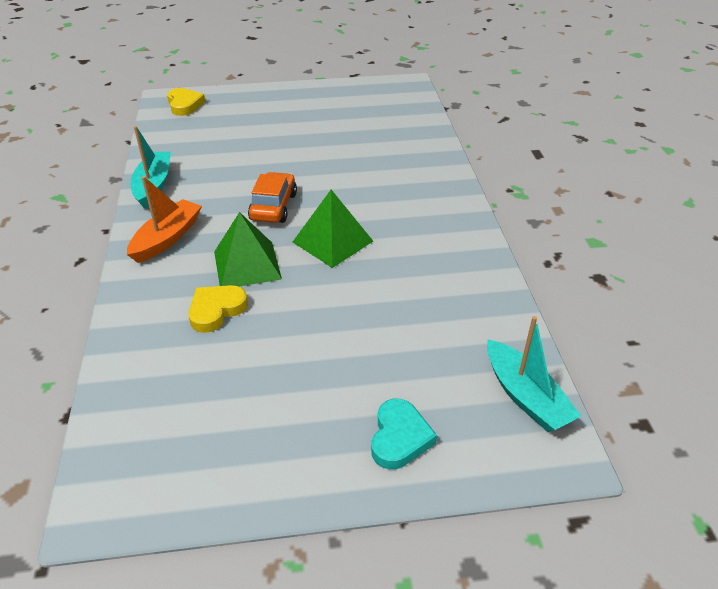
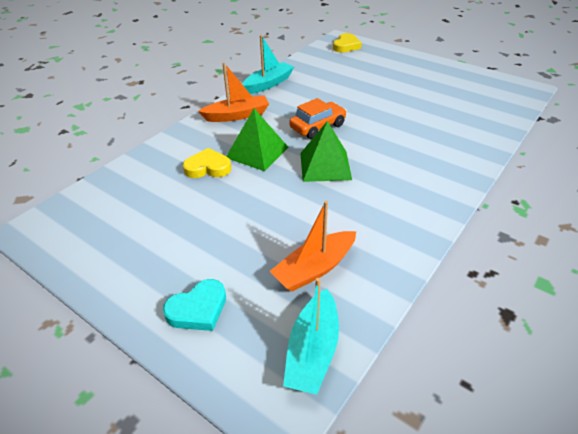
camera: 45 degrees right, 0 degrees up
none -> orange boat [269,201,356,292]

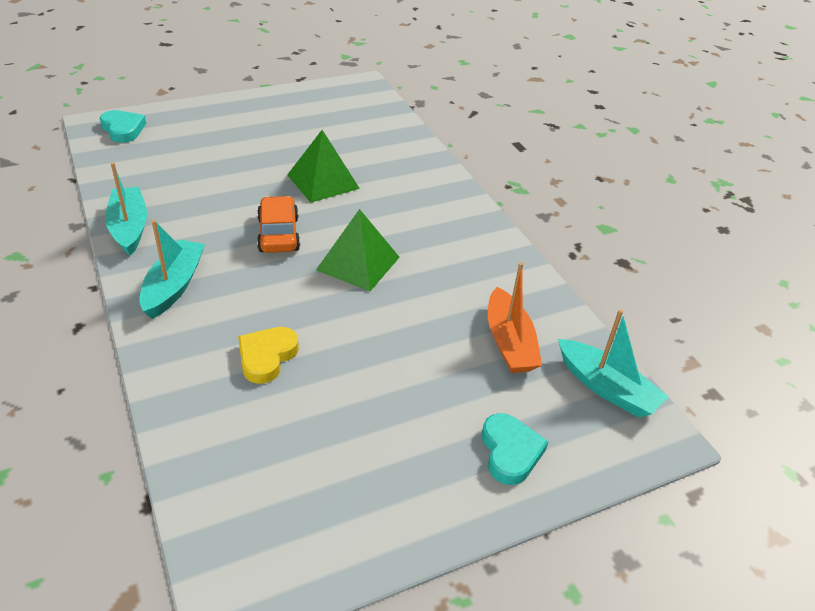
camera: 65 degrees left, 0 degrees up
orange boat [198,62,269,122] -> turquoise boat [140,220,205,319]
green pyramid [226,109,288,171] -> green pyramid moved to [287,130,360,203]
yellow heart [333,33,362,52] -> turquoise heart [100,110,146,143]

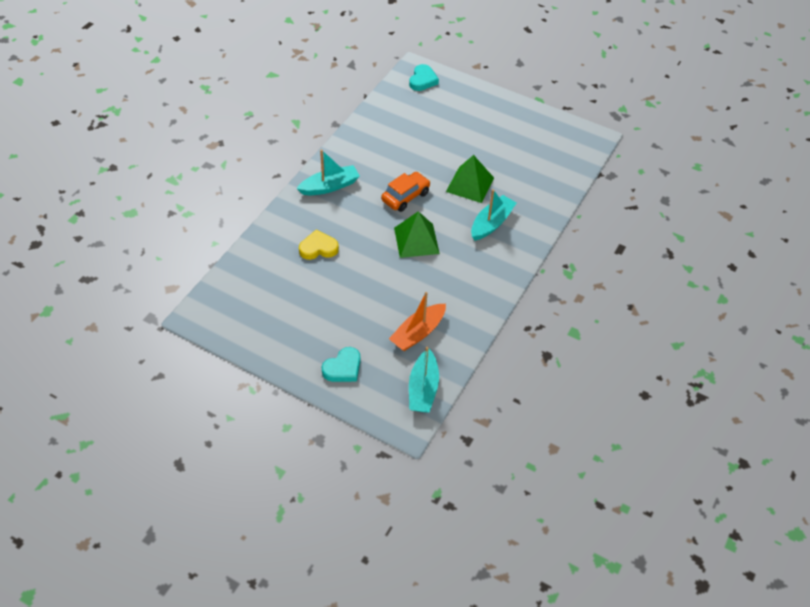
camera: 55 degrees right, 10 degrees up
turquoise boat [105,163,147,256] -> turquoise boat moved to [471,189,517,241]

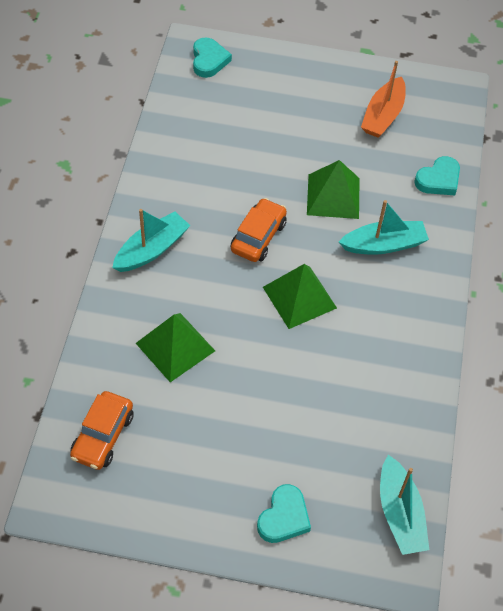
camera: 20 degrees left, 5 degrees up
yellow heart [299,230,339,260] -> green pyramid [136,313,215,382]
orange boat [389,292,446,351] -> orange boat moved to [361,61,406,138]
turquoise boat [471,189,517,241] -> turquoise boat turned 60 degrees clockwise [339,200,429,255]
none -> orange car [70,391,134,470]
none -> turquoise heart [414,156,460,195]

